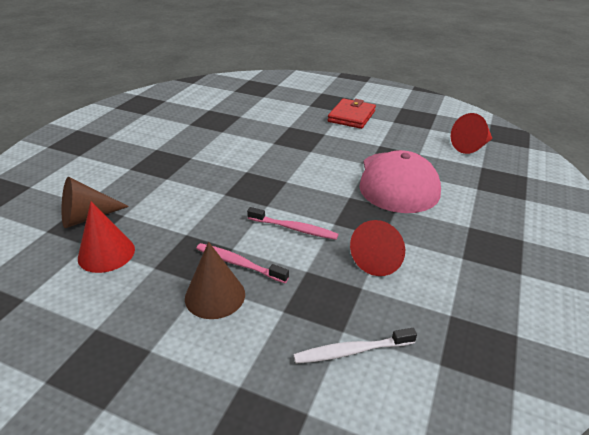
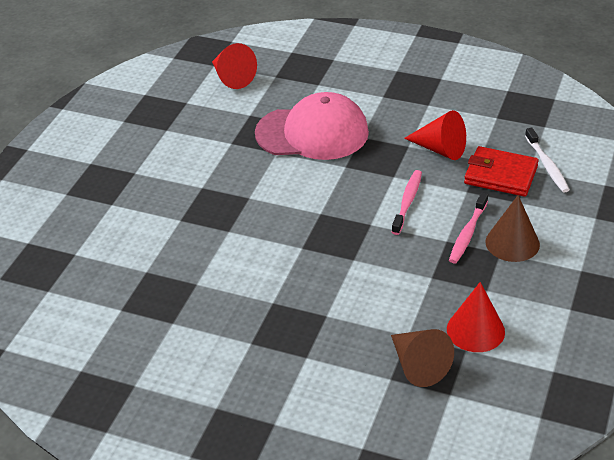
camera: 90 degrees left, 5 degrees up
red wallet [328,98,376,129] -> red wallet moved to [464,146,539,197]

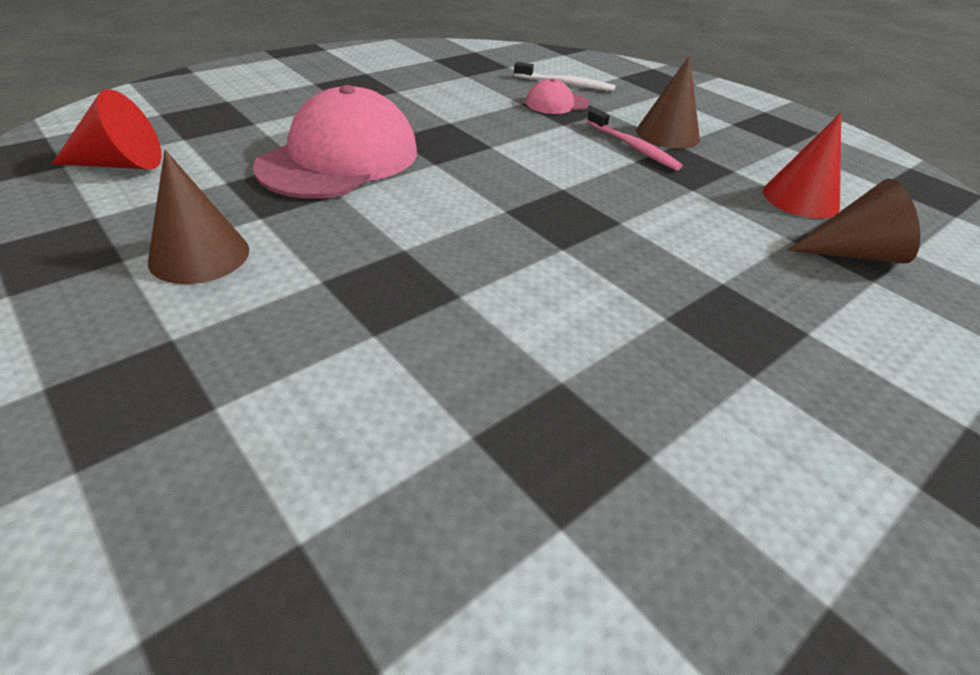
camera: 65 degrees left, 0 degrees up
pink toothbrush [392,170,422,235] -> none
red cone [404,110,466,160] -> none
red wallet [464,146,539,197] -> pink cap [526,78,589,114]
none -> brown cone [148,150,249,284]

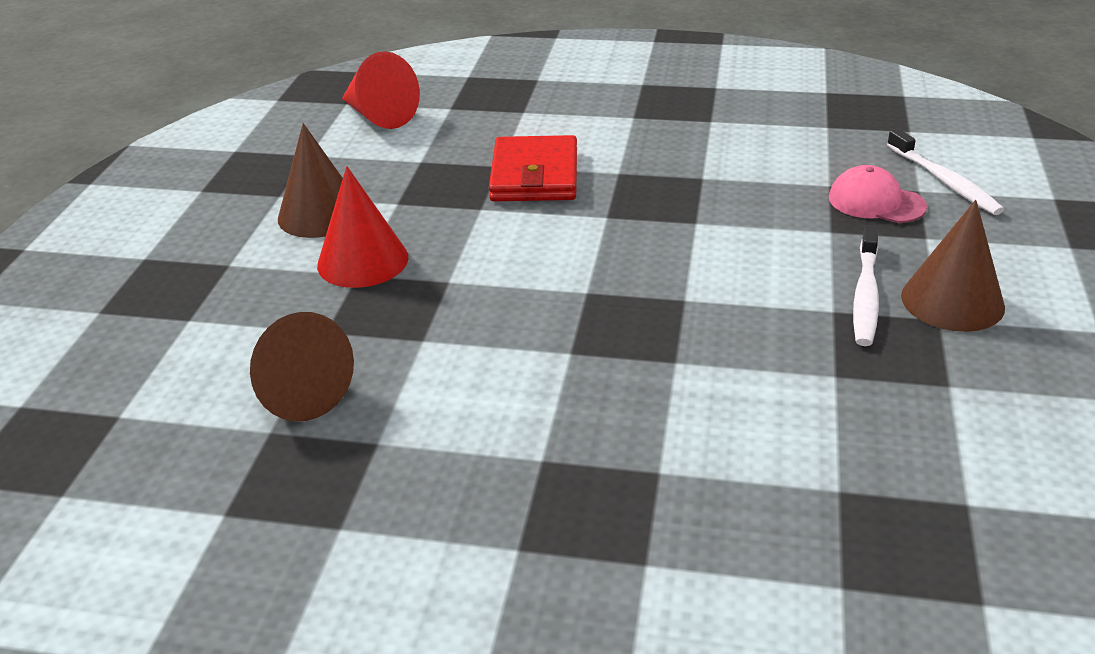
camera: 55 degrees right, 5 degrees down
pink cap [253,85,417,199] -> red wallet [489,135,577,201]
pink toothbrush [587,109,683,170] -> white toothbrush [853,225,879,346]
red cone [763,113,841,218] -> red cone moved to [317,166,408,288]
brown cone [788,179,920,263] -> brown cone moved to [250,312,354,421]

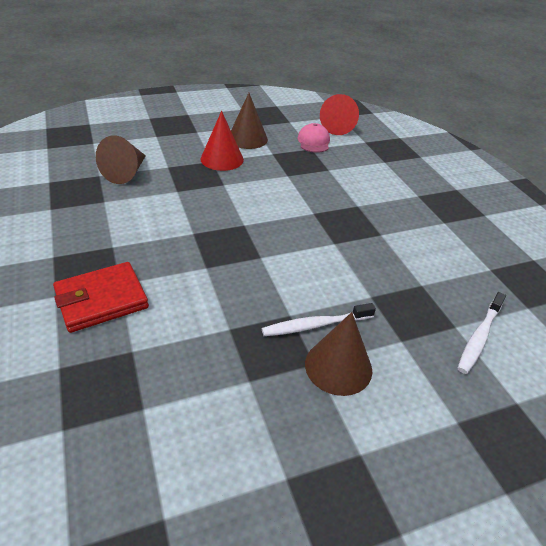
camera: 55 degrees right, 5 degrees up
red wallet [489,135,577,201] -> red wallet moved to [53,262,149,333]
pink cap [829,165,927,223] -> pink cap moved to [297,123,330,153]

